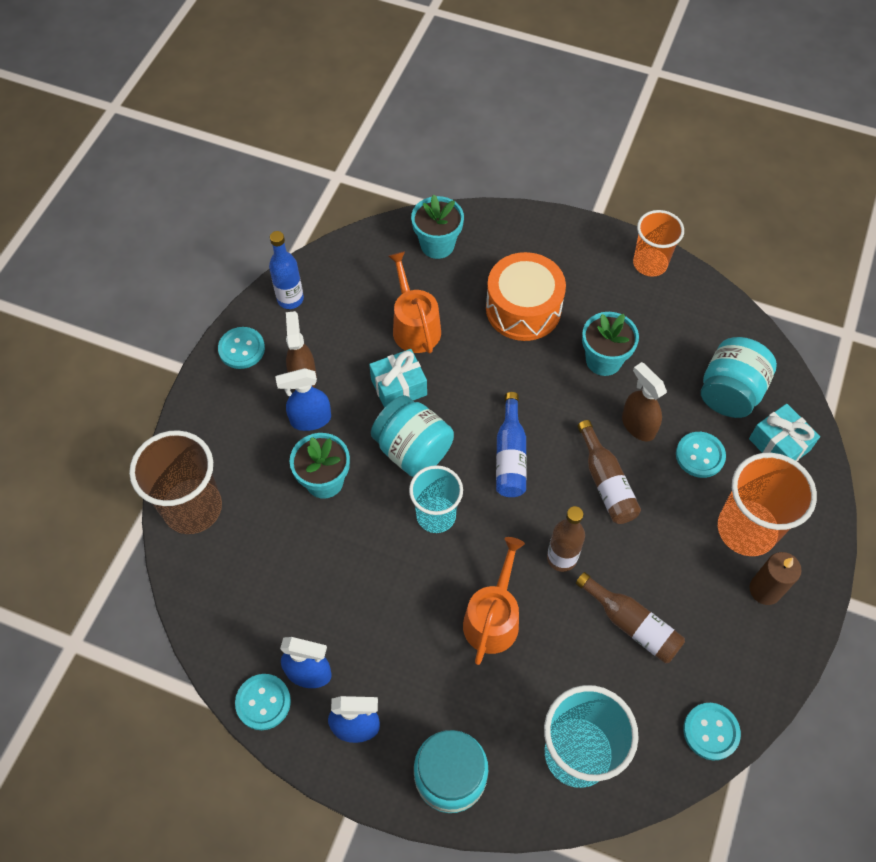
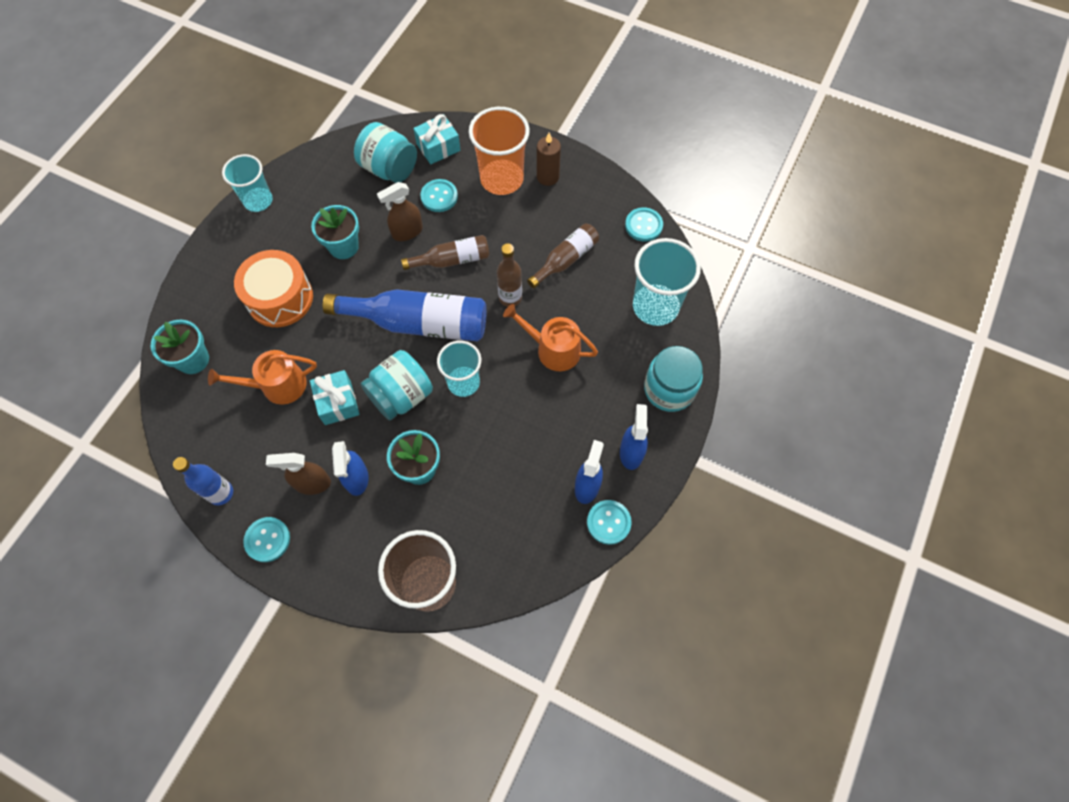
camera: 85 degrees left, 5 degrees up
blue bottle [496,392,526,497] -> blue bottle [323,289,487,341], size x1.77
orange cup [633,210,684,277] -> turquoise cup [222,154,272,212]

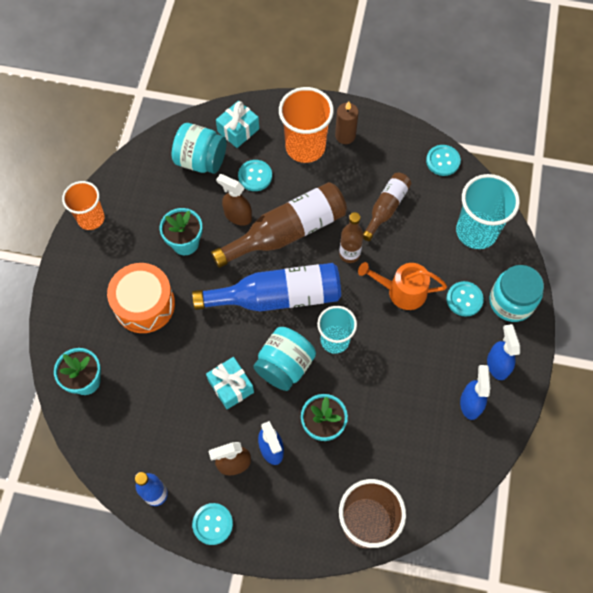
camera: 15 degrees left, 0 degrees up
orange watering can [208,350,317,405] -> none
turquoise cup [222,154,272,212] -> orange cup [62,181,105,230]
brown spray bottle [377,182,423,241] -> brown spray bottle turned 75 degrees clockwise [216,174,252,226]
brown bottle [401,235,490,270] -> brown bottle [211,182,347,268], size x1.77
turquoise button [587,500,632,545] -> turquoise button moved to [447,281,484,317]

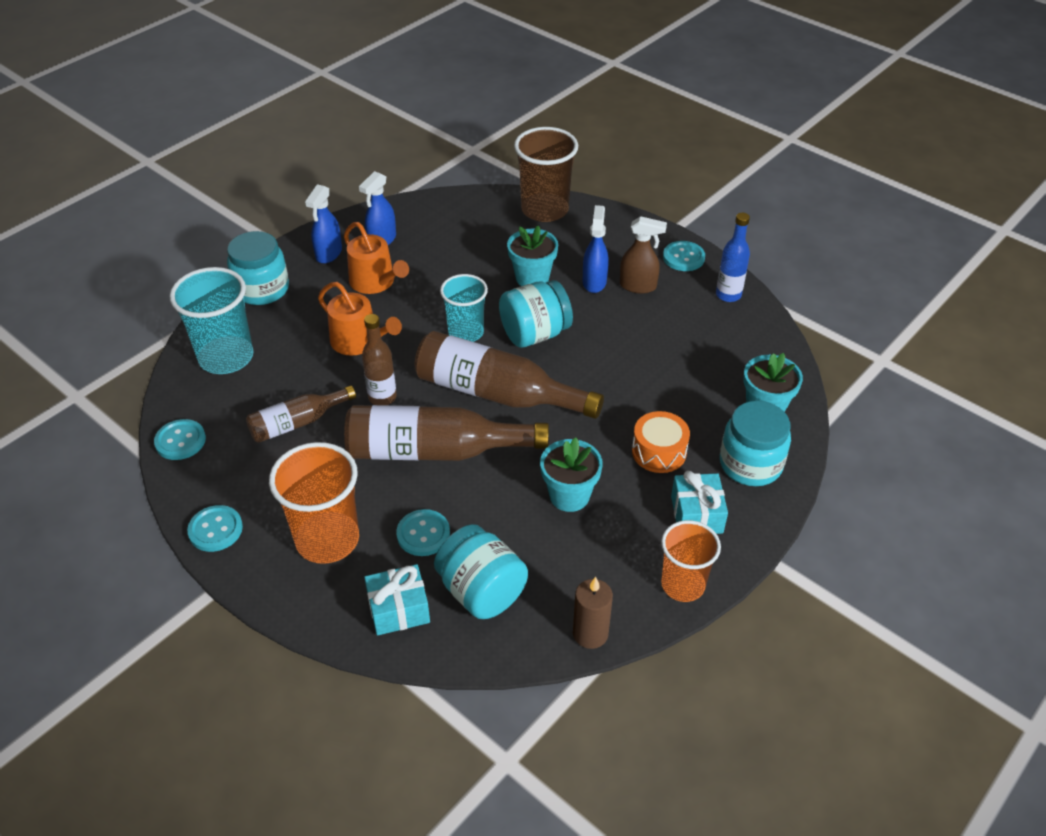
camera: 150 degrees left, 20 degrees down
orange drum [107,263,175,333] -> orange drum [632,411,690,473], size x0.65
blue bottle [192,263,341,311] -> brown bottle [415,331,604,419]
turquoise gift [206,357,254,409] -> turquoise gift moved to [671,471,728,534]
brown spray bottle [216,174,252,226] -> none
brown candle [335,101,359,144] -> brown candle moved to [573,577,613,649]
turquoise button [447,281,484,317] -> turquoise button moved to [187,505,243,552]
none -> orange watering can [344,222,409,294]
none -> turquoise jar [720,401,791,486]

